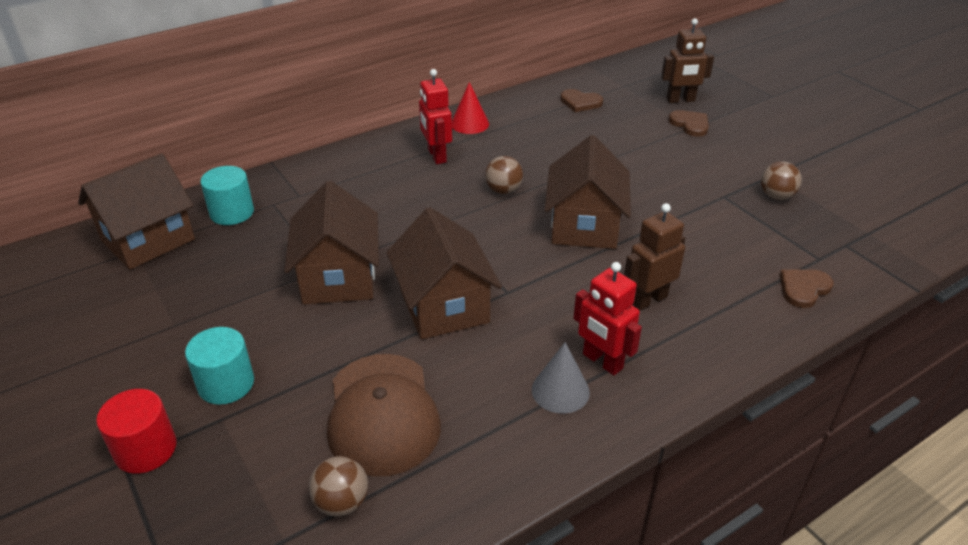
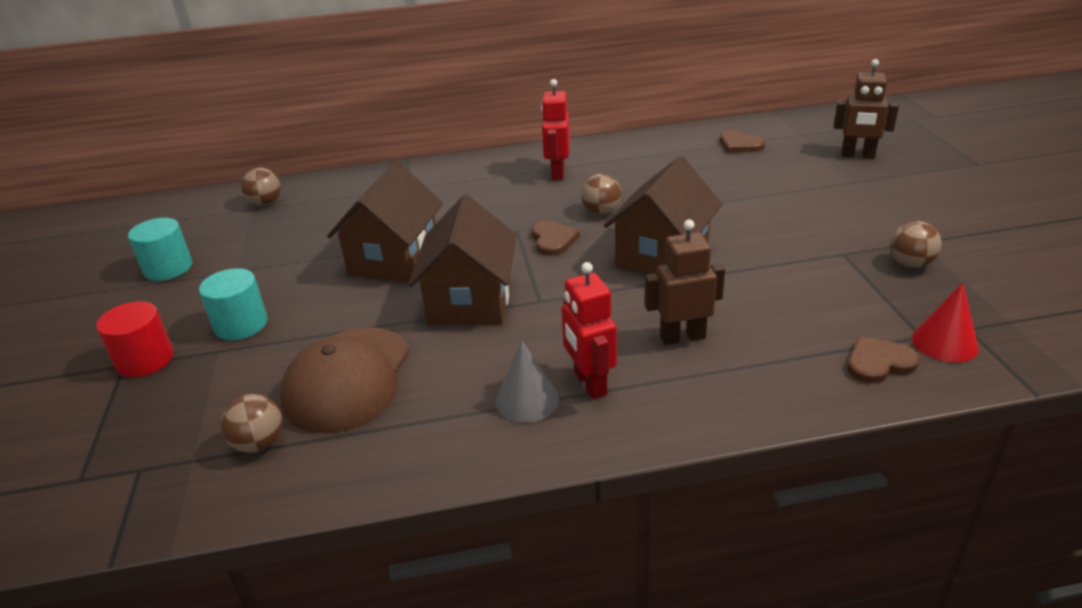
camera: 25 degrees right, 5 degrees down
brown house [78,153,195,270] -> brown ball [241,168,281,206]
turquoise cylinder [200,166,254,225] -> turquoise cylinder moved to [128,218,192,281]
red cone [452,82,489,134] -> red cone moved to [912,283,979,363]
brown heart [668,110,709,136] -> brown heart moved to [532,221,580,256]

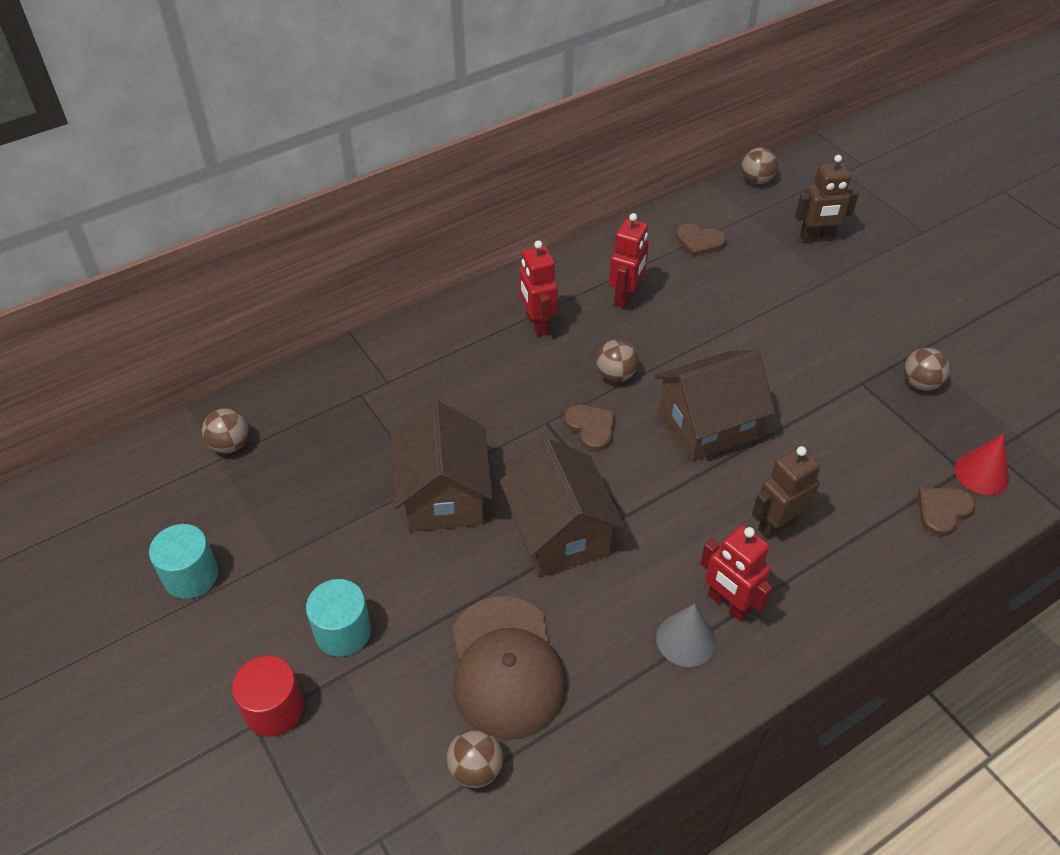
camera: 25 degrees left, 15 degrees up
brown house [604,156,722,275] -> brown house turned 60 degrees clockwise [654,350,775,461]
none -> red robot [609,213,649,308]
none -> brown ball [741,147,778,184]

